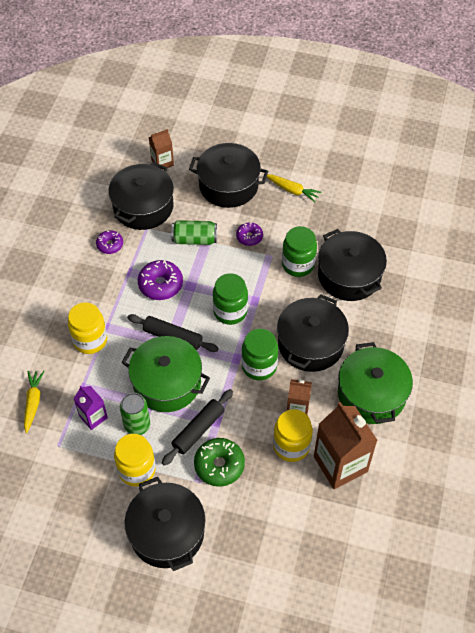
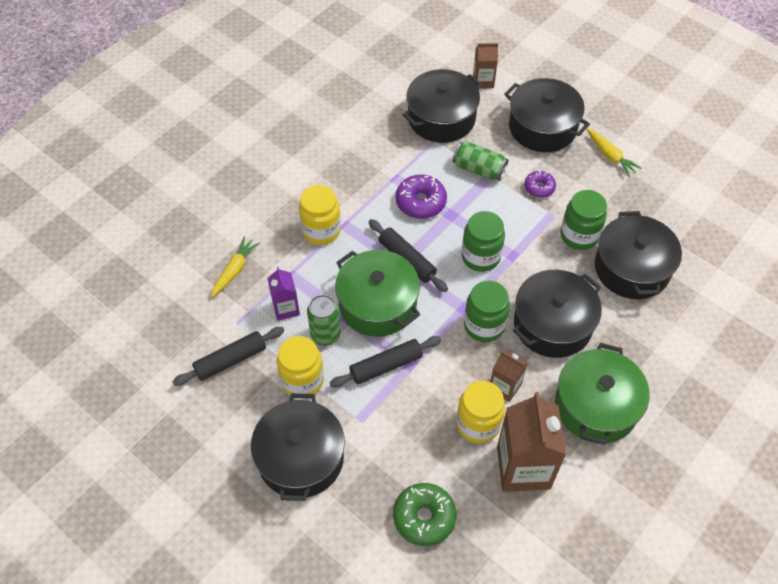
camera: 25 degrees right, 0 degrees up
purple donut [96,230,123,254] -> none
green donut [194,438,245,487] -> green donut moved to [393,483,456,546]
none -> black rolling pin [172,327,284,386]

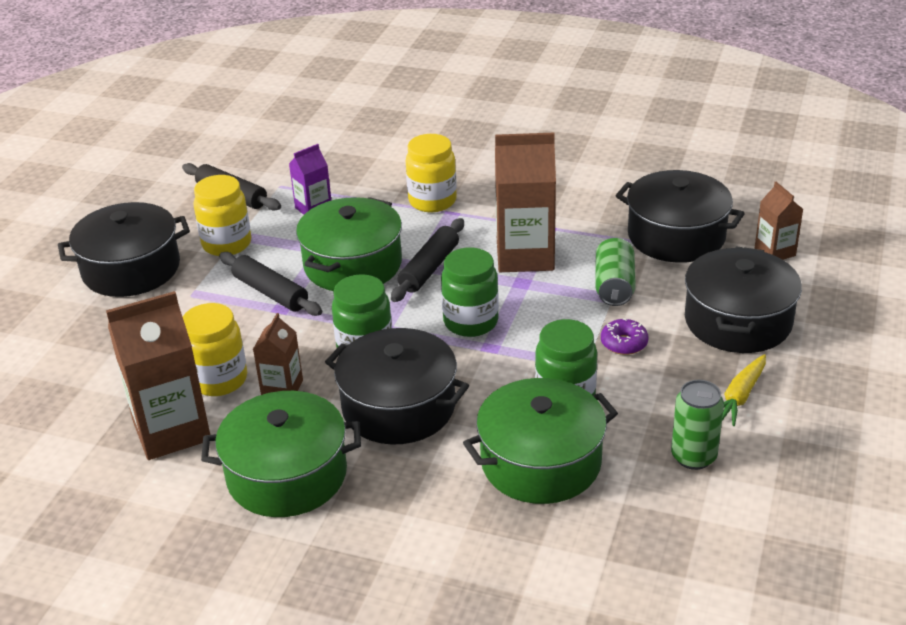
camera: 70 degrees right, 20 degrees down
yellow carrot [211,236,260,297] -> none
green can [307,295,341,346] -> green can moved to [671,380,724,470]
green donut [393,483,456,546] -> none
purple donut [396,175,447,219] -> brown carton [495,133,556,272]
black pot [595,211,682,299] -> green pot [463,378,618,504]

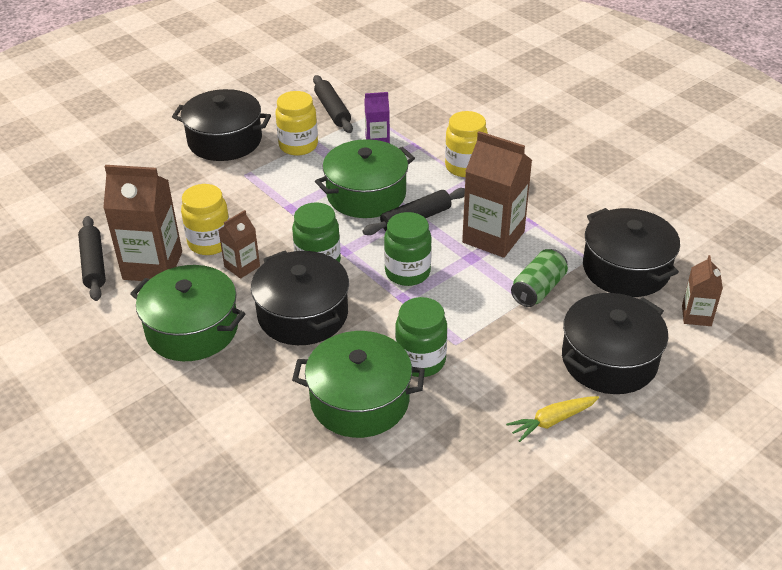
camera: 30 degrees right, 5 degrees up
black rolling pin [219,252,322,316] -> black rolling pin moved to [78,216,106,301]
purple donut [601,318,649,355] -> none
green can [671,380,724,470] -> none

